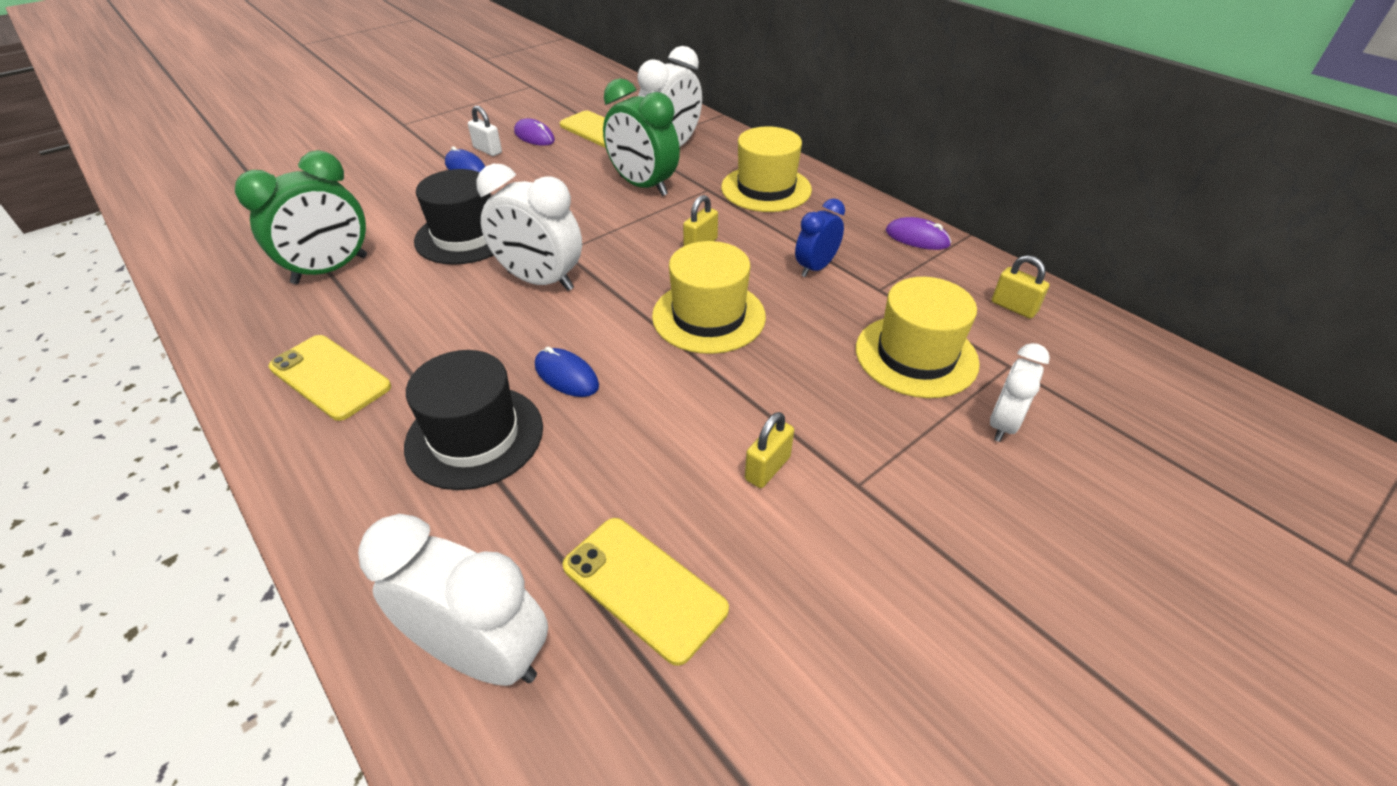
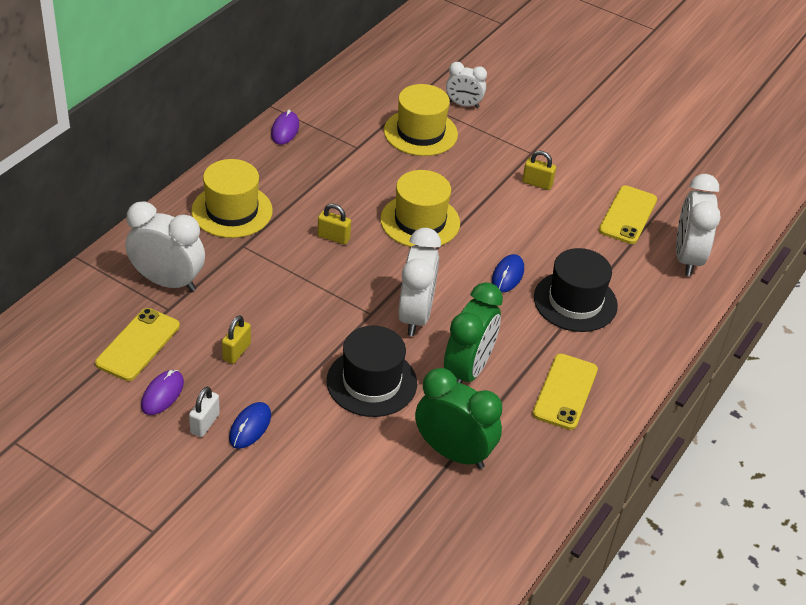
camera: 110 degrees left, 0 degrees up
green clock [603,78,680,196] -> green clock moved to [444,282,503,384]
blue clock [795,198,845,277] -> none
yellow padlock [992,255,1050,319] -> yellow padlock moved to [222,315,251,364]

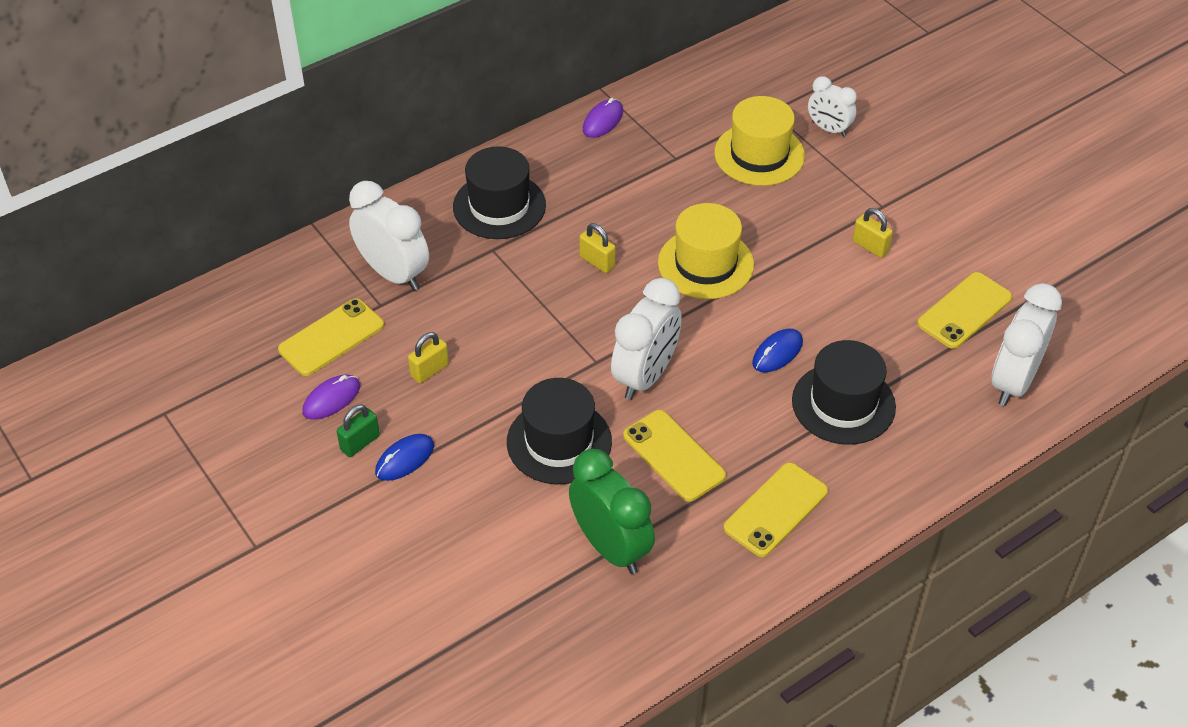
camera: 25 degrees right, 5 degrees up
white padlock [189,387,220,437] -> green padlock [337,404,380,457]
yellow hat [191,159,273,238] -> black hat [453,146,546,239]
green clock [444,282,503,384] -> yellow phone [623,410,726,502]

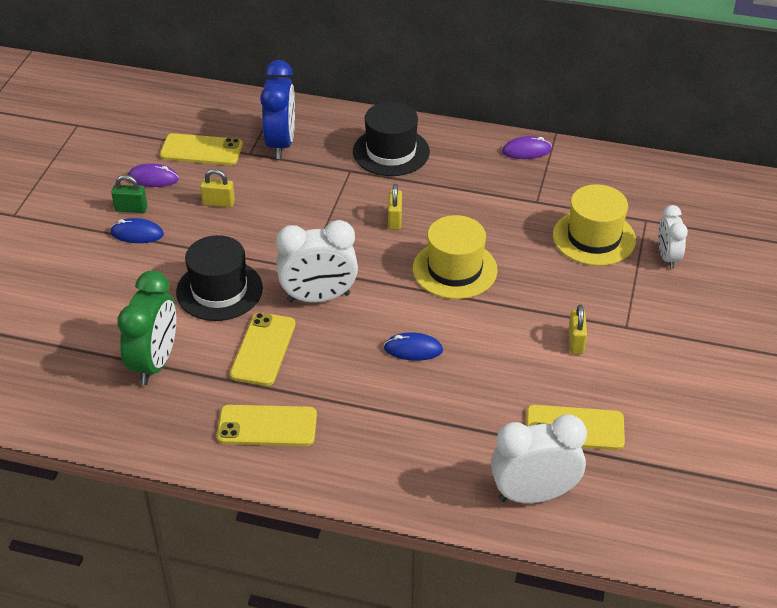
camera: 50 degrees right, 5 degrees down
white clock [349,181,429,291] -> blue clock [260,60,295,159]
black hat [792,340,896,445] -> none

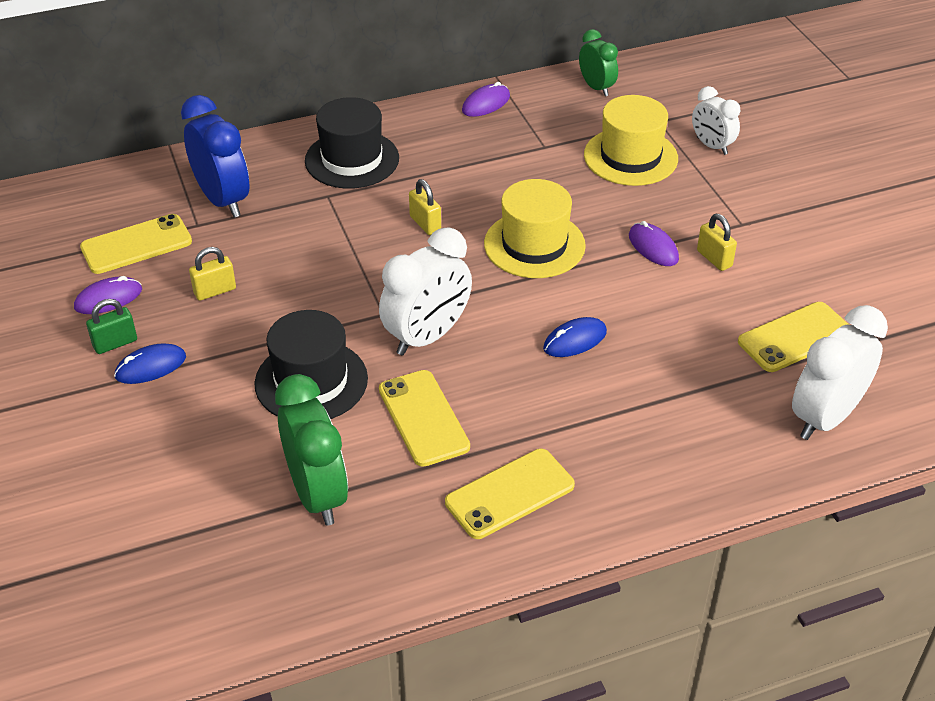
camera: 35 degrees left, 0 degrees up
none -> green clock [579,29,618,96]
none -> purple mouse [629,221,679,266]

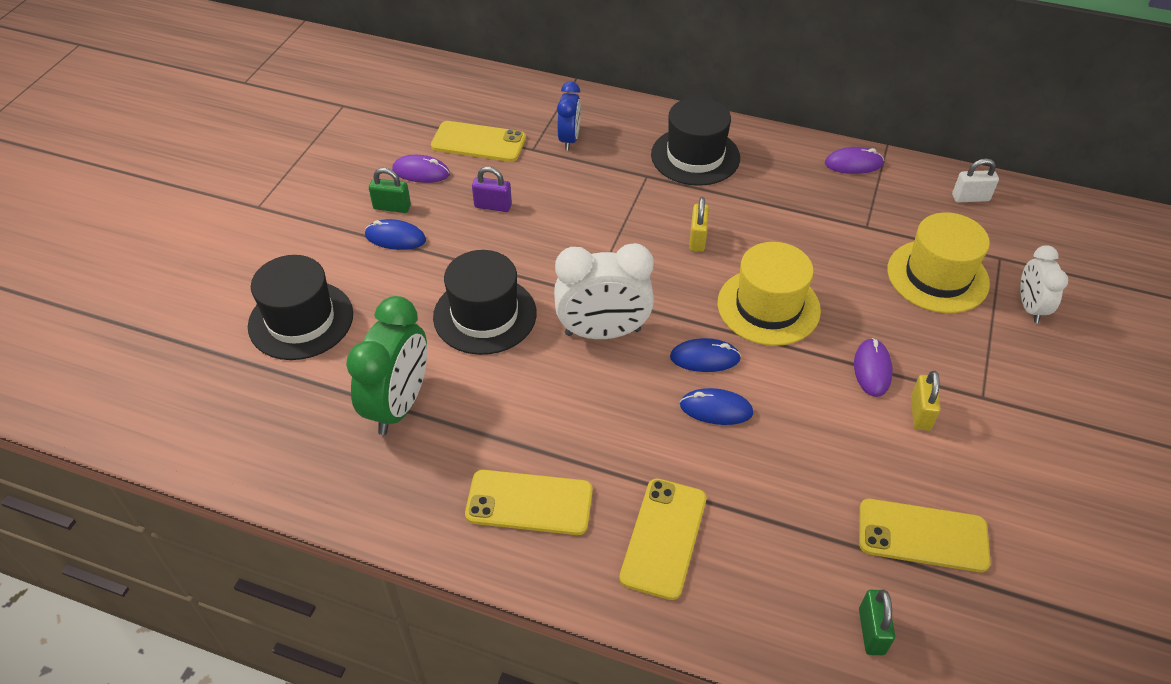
camera: 40 degrees right, 5 degrees up
blue clock [181,95,249,218] -> blue clock [557,82,581,150], size x0.60
yellow padlock [189,247,236,301] -> purple padlock [472,167,512,212]
yellow phone [379,370,470,467] -> yellow phone moved to [619,478,706,600]
green clock [579,29,618,96] -> white padlock [952,159,999,202]
white clock [792,305,888,440] -> green padlock [859,589,895,655]
none -> black hat [248,255,353,360]
none -> blue mouse [670,338,741,372]

